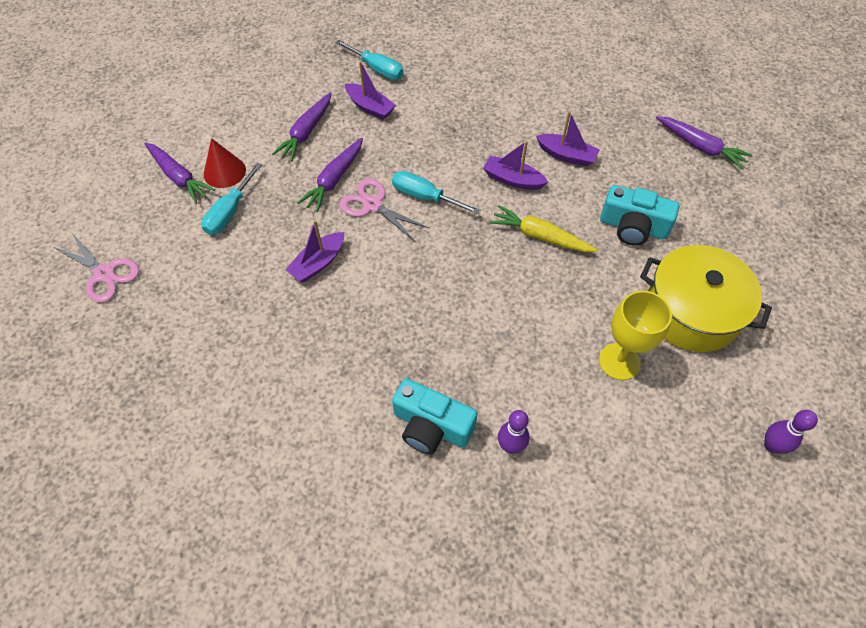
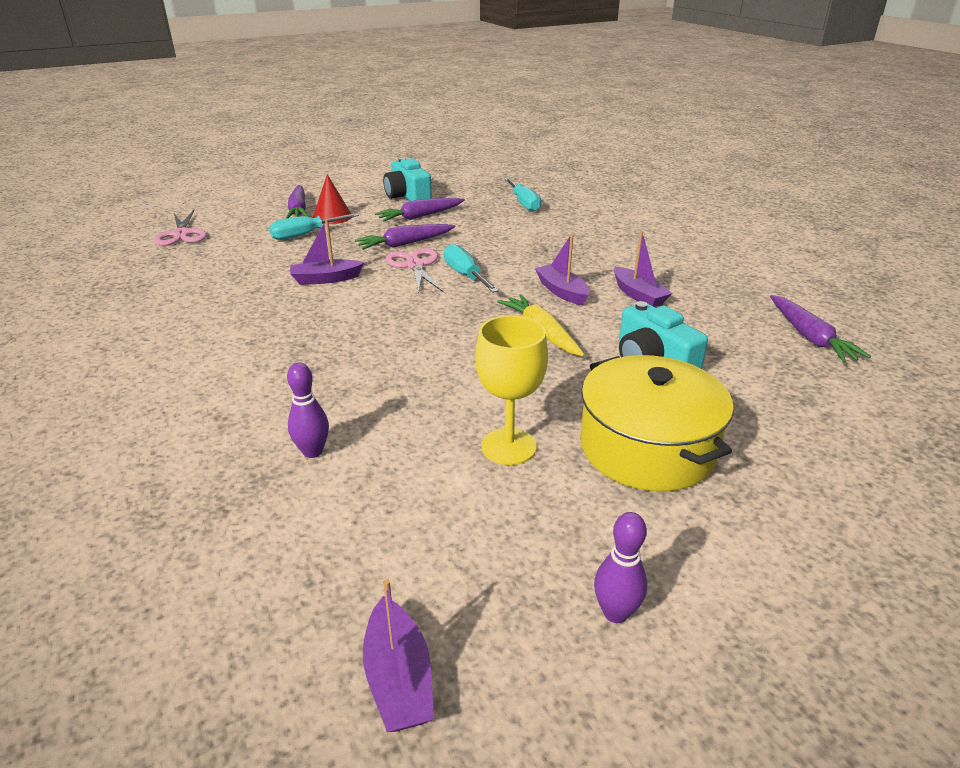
camera: 35 degrees right, 25 degrees down
purple boat [345,61,396,120] -> purple boat moved to [363,579,434,732]
turquoise camera [392,378,478,454] -> turquoise camera moved to [383,157,432,201]

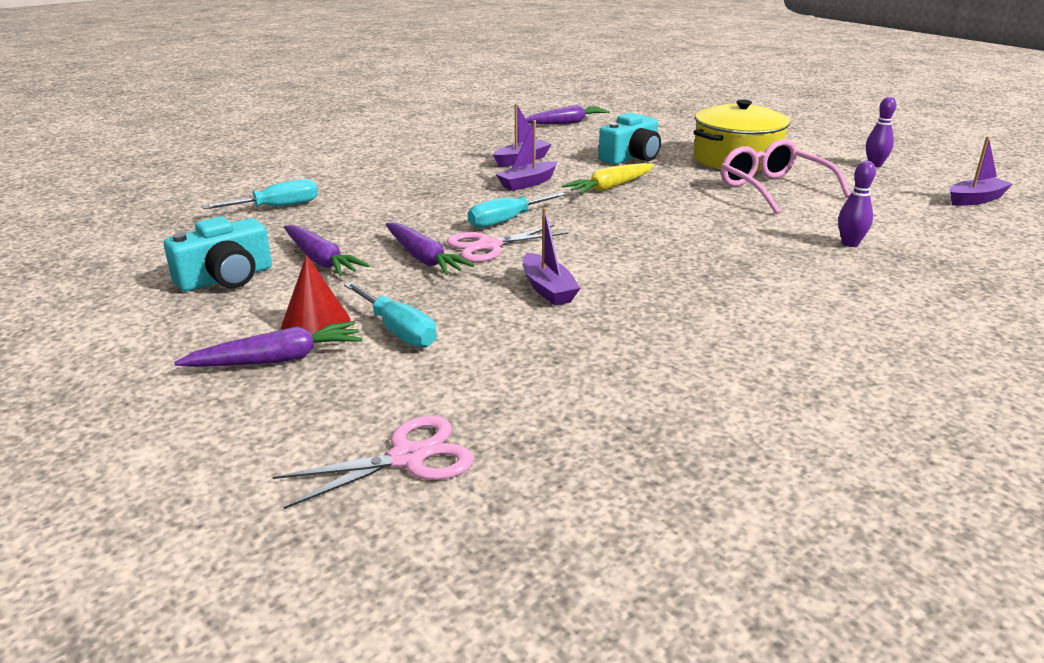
camera: 100 degrees left, 5 degrees down
yellow goblet [475,315,548,465] -> pink glasses [721,139,850,214]

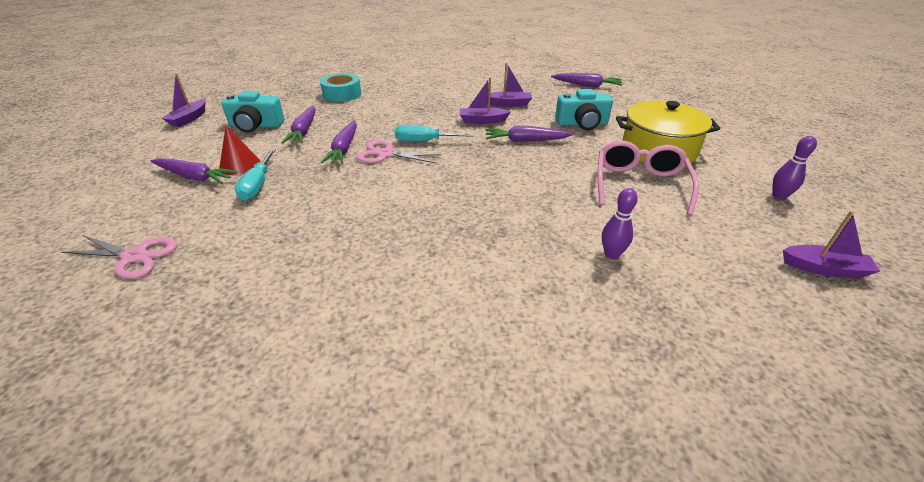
camera: 40 degrees right, 10 degrees up
turquoise screwdriver [201,179,318,209] -> turquoise tape [320,73,361,102]
purple boat [522,208,581,306] -> purple boat moved to [162,74,205,127]
yellow carrot [562,163,654,194] -> purple carrot [485,126,573,142]

